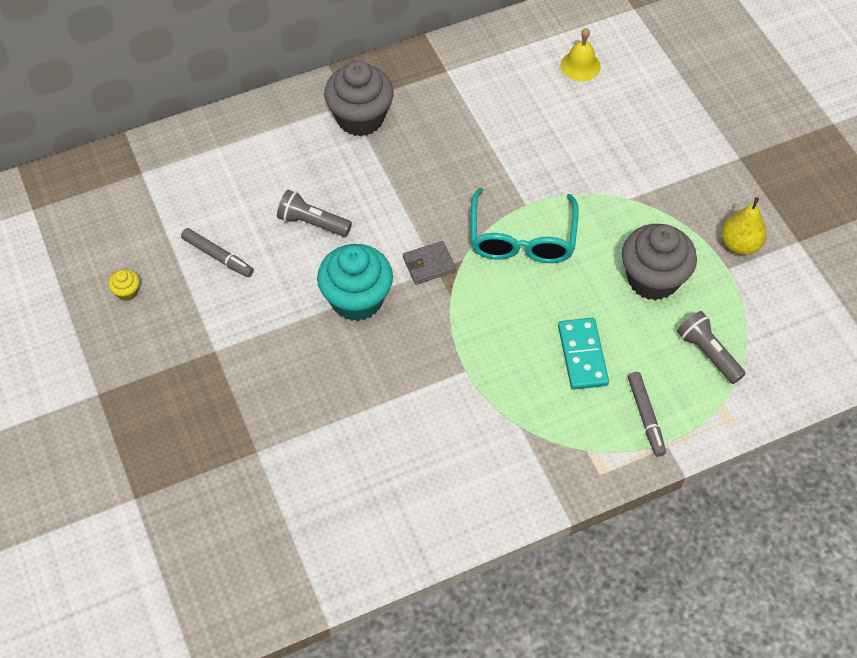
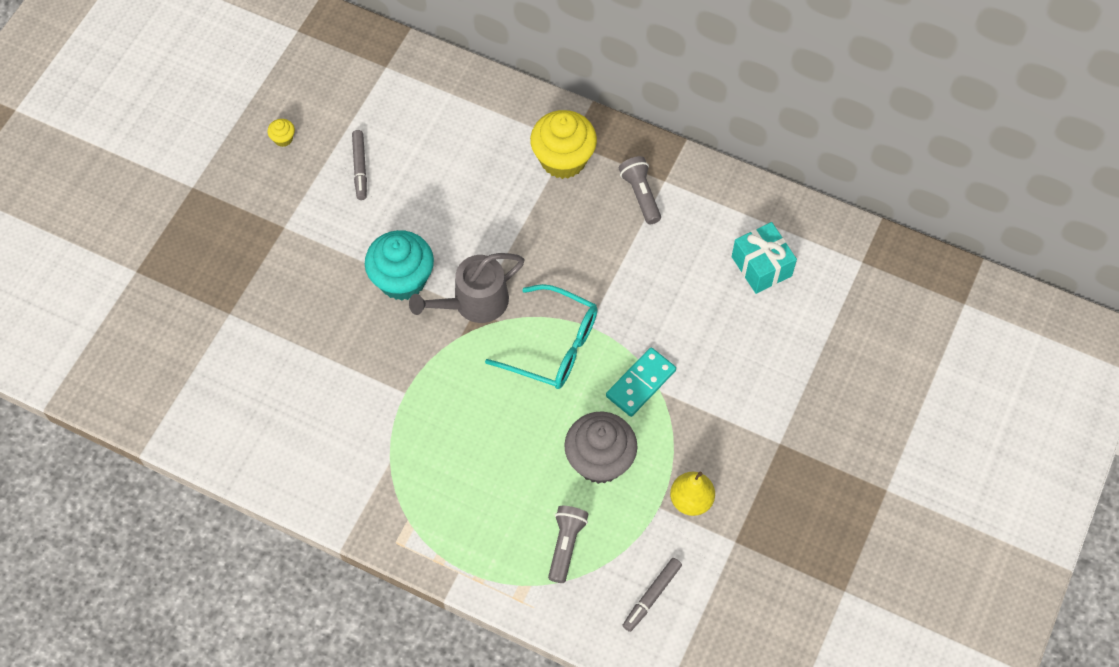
camera: 50 degrees right, 5 degrees up
grey flashlight [277,190,352,237] -> grey flashlight moved to [619,156,661,224]
grey cupcake [324,61,393,137] -> yellow cupcake [530,110,597,179]
grey wallet [403,241,456,285] -> grey watering can [409,253,525,323]
turquoise glasses [471,187,579,263] -> turquoise glasses turned 120 degrees counterclockwise [485,284,598,389]
turquoise domino [558,318,609,390] -> turquoise domino moved to [606,347,676,417]
yellow bell [561,28,601,81] -> turquoise gift [732,222,797,294]
grey marker [628,372,666,457] -> grey marker moved to [622,558,682,632]

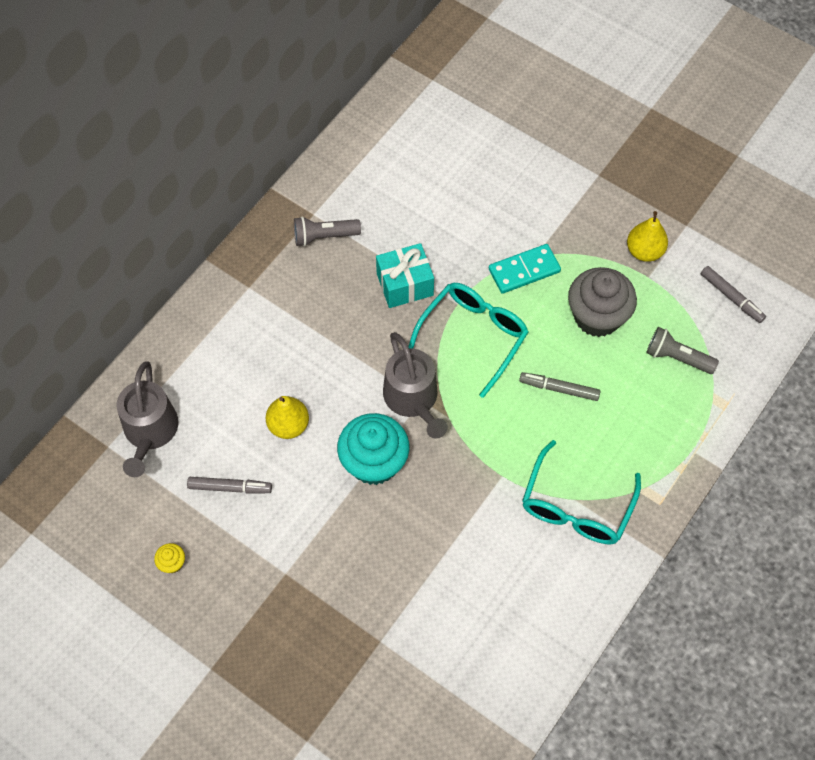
camera: 80 degrees left, 0 degrees up
yellow cupcake [530,110,597,179] -> none
turquoise domino [606,347,676,417] -> turquoise domino turned 75 degrees counterclockwise [489,244,561,294]
turquoise gift [732,222,797,294] -> turquoise gift moved to [376,243,434,308]
none -> grey watering can [117,361,179,477]
none -> yellow pear [266,396,309,439]
none -> grey marker [519,372,601,401]
none -> turquoise glasses [522,440,641,545]

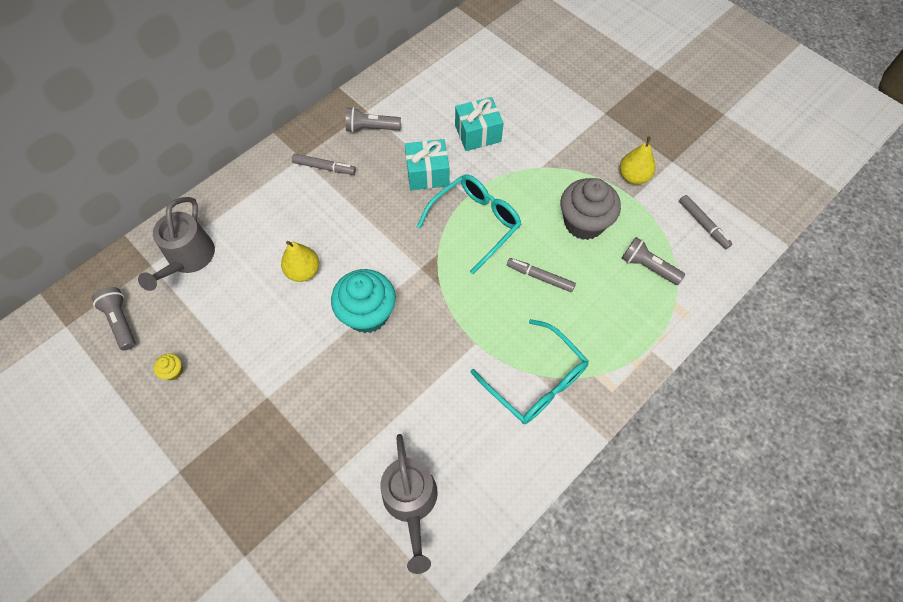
camera: 10 degrees right, 0 degrees up
grey marker [187,477,272,494] -> grey marker moved to [292,154,356,175]
grey watering can [383,332,448,438] -> grey watering can moved to [380,434,438,574]
turquoise domino [489,244,561,294] -> none
turquoise glasses [522,440,641,545] -> turquoise glasses turned 75 degrees counterclockwise [471,319,589,424]
none -> grey flashlight [92,287,136,351]
none -> turquoise gift [455,97,504,151]

